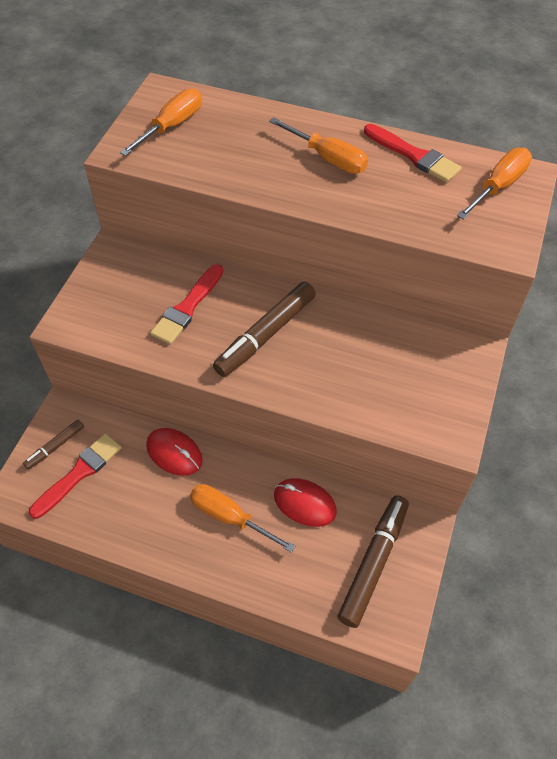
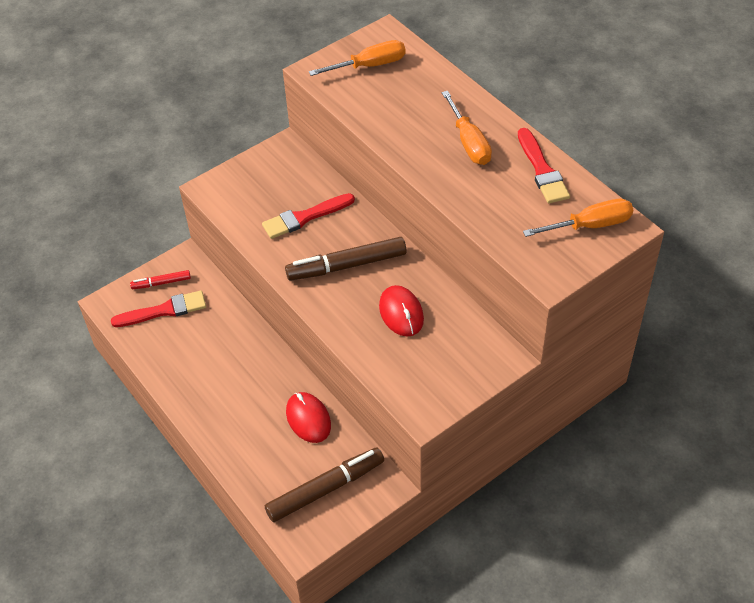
camera: 35 degrees right, 5 degrees down
brown marker [23,420,84,470] -> red marker [130,270,191,289]
red mouse [146,428,203,476] -> red mouse moved to [379,285,424,337]
orange screwdriver [190,484,295,553] -> none

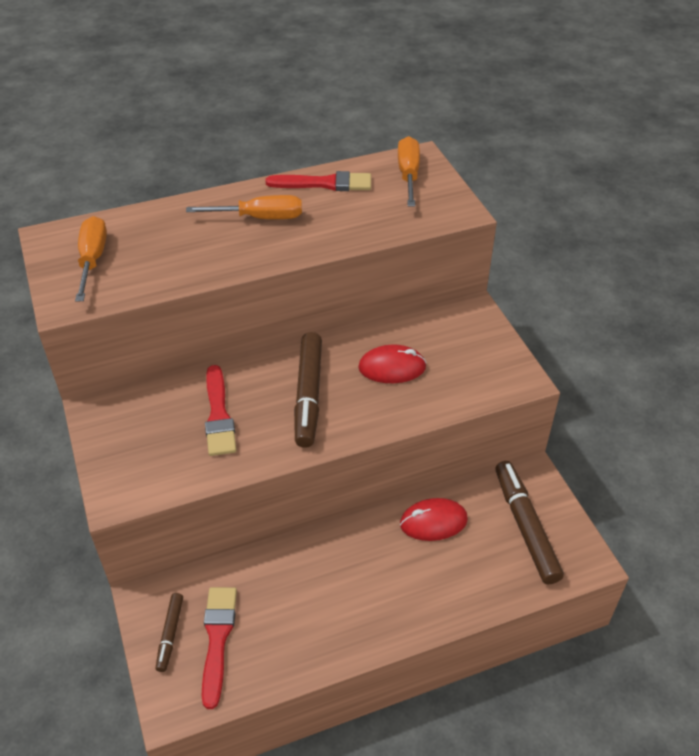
camera: 75 degrees left, 5 degrees down
red marker [130,270,191,289] -> brown marker [155,593,183,672]

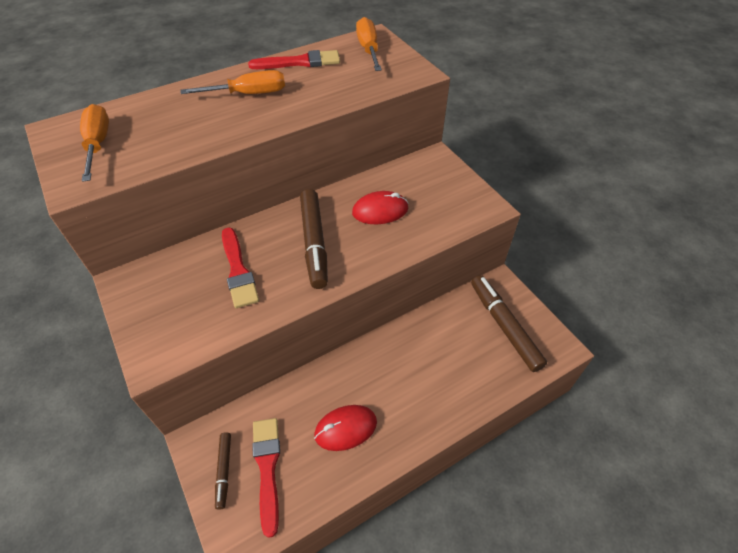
camera: 10 degrees left, 5 degrees up
red mouse [400,498,468,541] -> red mouse moved to [314,405,377,451]

